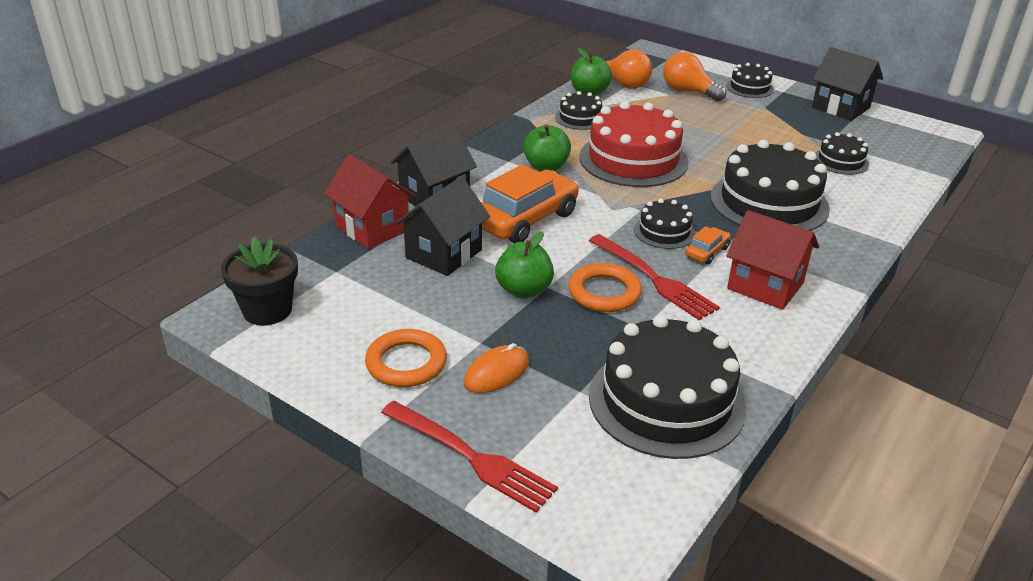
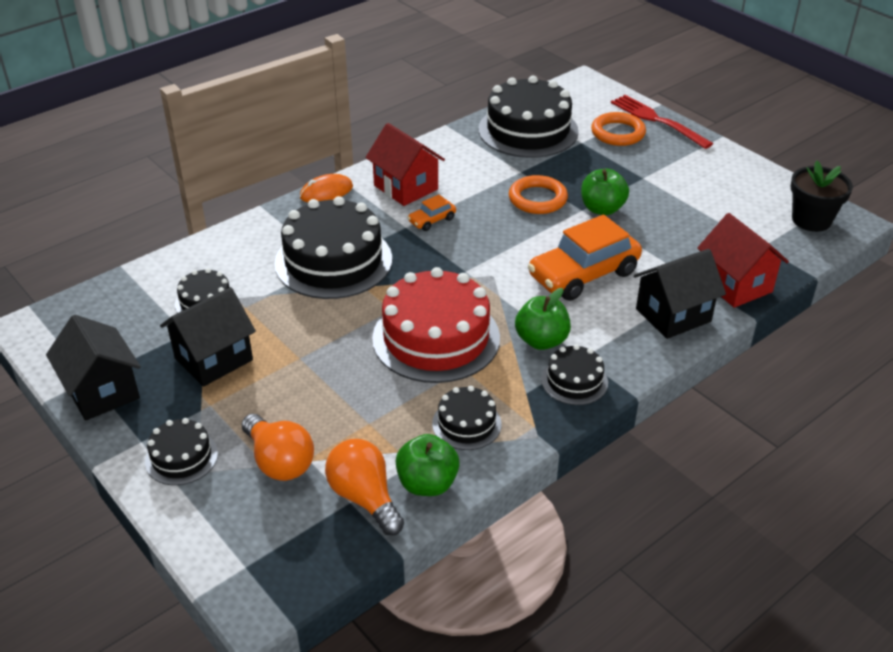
camera: 165 degrees left, 5 degrees up
orange ring [365,329,447,387] -> orange ring moved to [591,112,646,146]
black house [395,177,490,276] -> black house moved to [160,287,256,387]
orange mouse [464,343,529,393] -> orange mouse moved to [300,174,353,202]
red fork [589,234,720,320] -> none
black cake [634,199,695,249] -> black cake moved to [541,344,608,405]

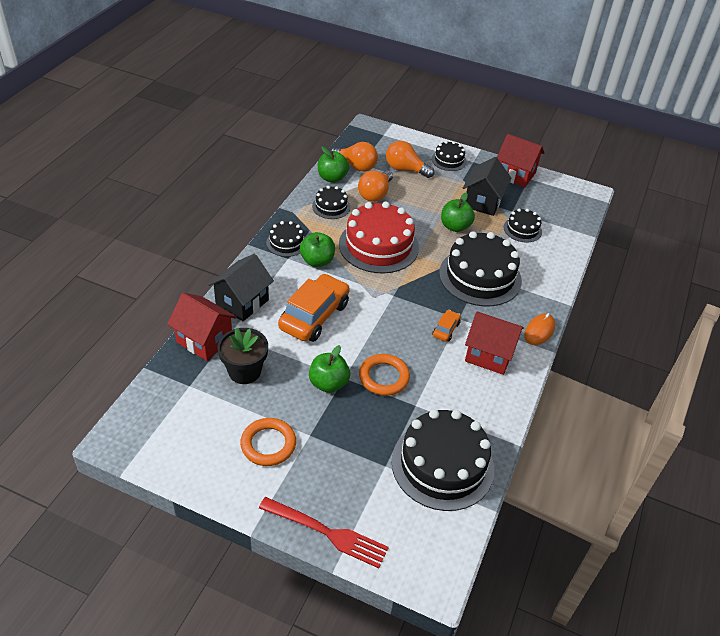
camera: 150 degrees right, 5 degrees up
black house [46,315,141,421] -> red house [497,134,544,188]
orange ring [591,112,646,146] -> orange ring moved to [240,418,296,466]
black flower pot [790,161,853,232] -> black flower pot moved to [217,328,268,384]
none -> orange light bulb [358,170,393,202]
none -> green apple [441,193,475,232]

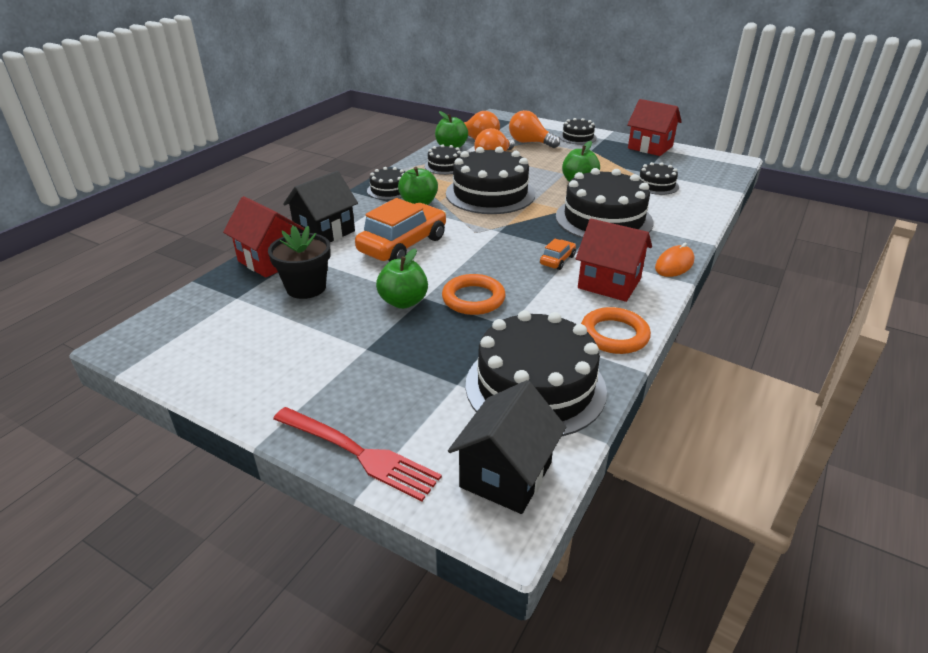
camera: 10 degrees right, 10 degrees down
orange ring [240,418,296,466] -> orange ring moved to [581,307,651,354]
red cake [339,201,419,274] -> black cake [446,147,535,214]
black house [463,157,512,216] -> black house moved to [448,380,566,514]

